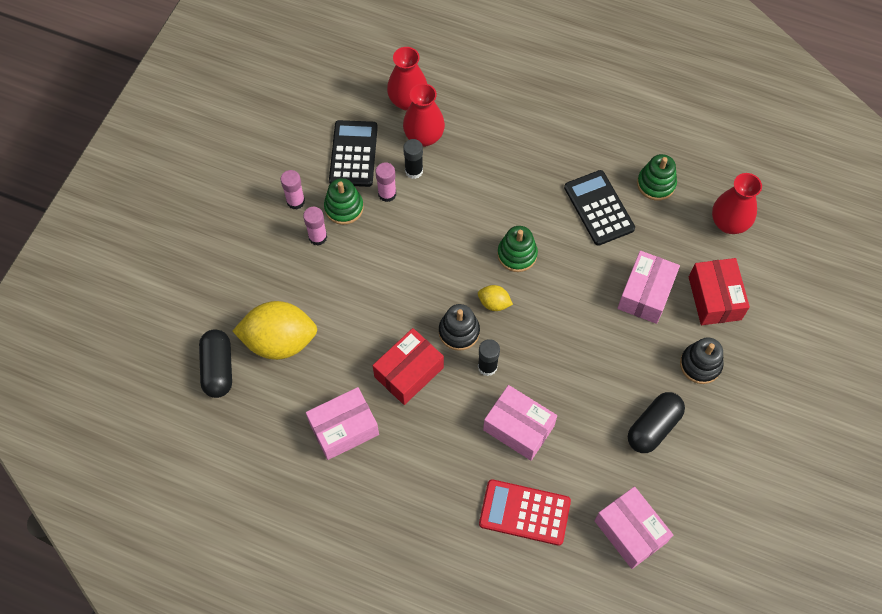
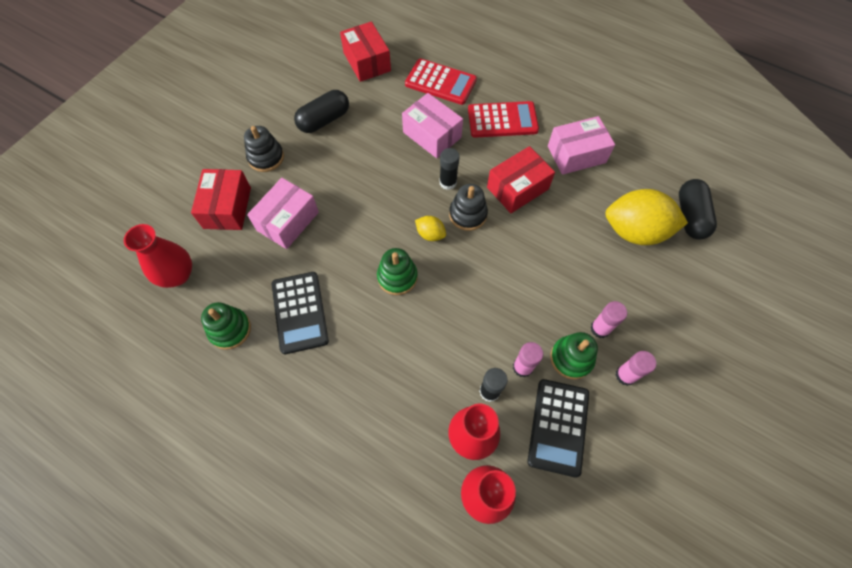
camera: 170 degrees left, 0 degrees up
pink box [595,487,673,569] -> red box [340,22,391,82]
none -> red calculator [468,101,539,138]

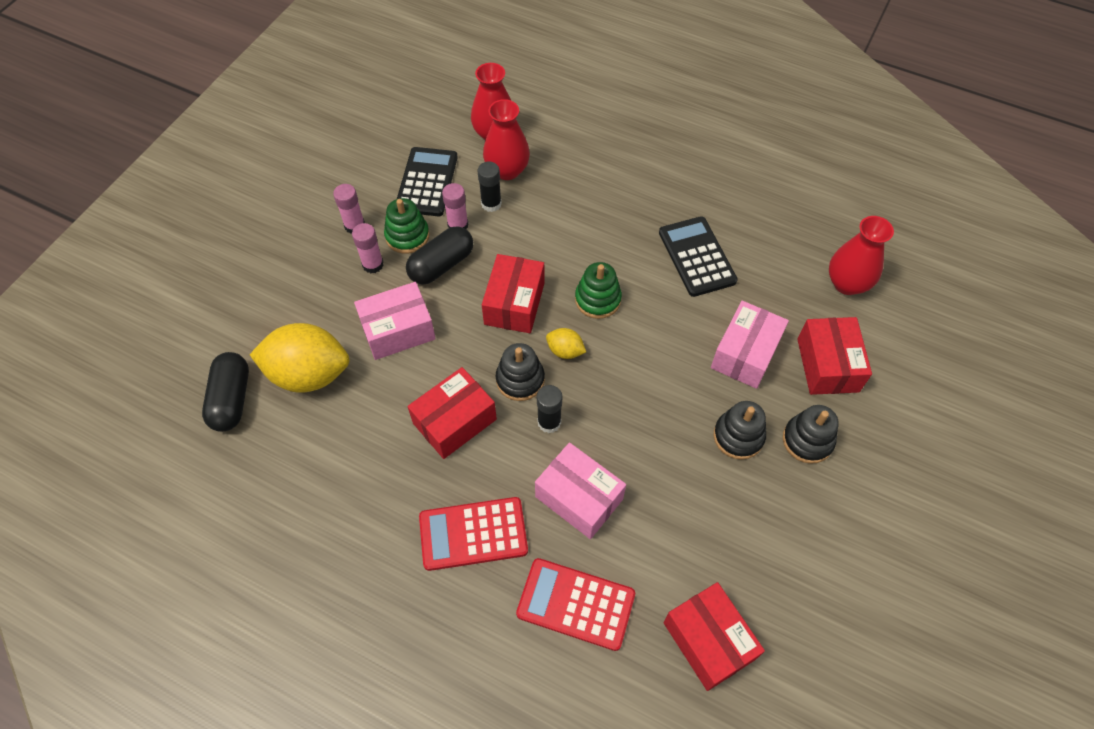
camera: 175 degrees right, 5 degrees down
green stacking toy [201,302,251,350] -> none
black capsule [294,90,349,133] -> black capsule moved to [406,226,473,284]
pink box [548,116,615,175] -> pink box moved to [354,282,436,360]
none -> red box [482,254,544,333]
none -> black stacking toy [714,401,766,460]

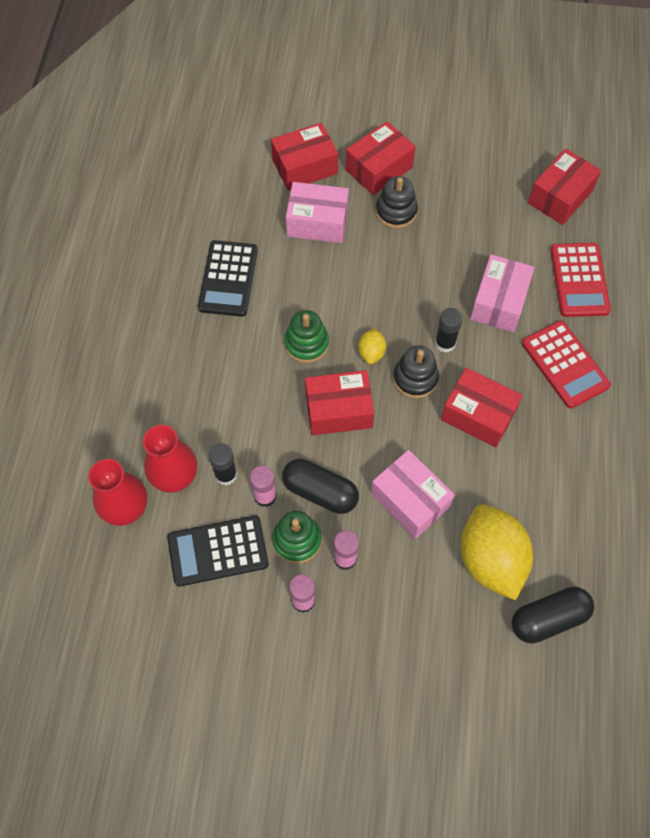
camera: 110 degrees left, 5 degrees up
black calculator [659,216,738,297] -> black calculator turned 45 degrees counterclockwise [198,240,258,317]
black stacking toy [783,405,839,464] -> red box [346,121,416,195]
red vase [829,216,894,295] -> none

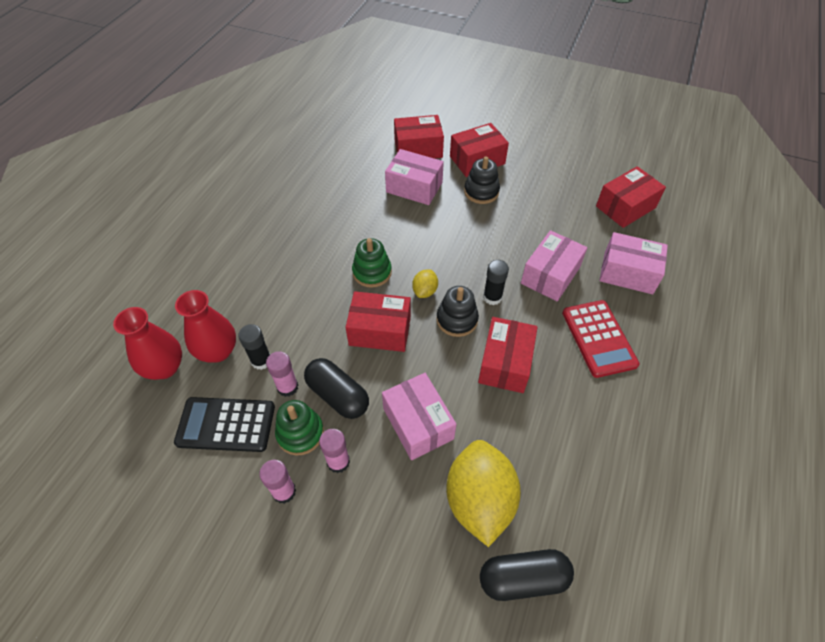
camera: 15 degrees right, 10 degrees down
black calculator [198,240,258,317] -> none
red box [441,368,523,448] -> red box turned 60 degrees clockwise [478,317,538,393]
red calculator [550,243,611,317] -> pink box [599,232,668,294]

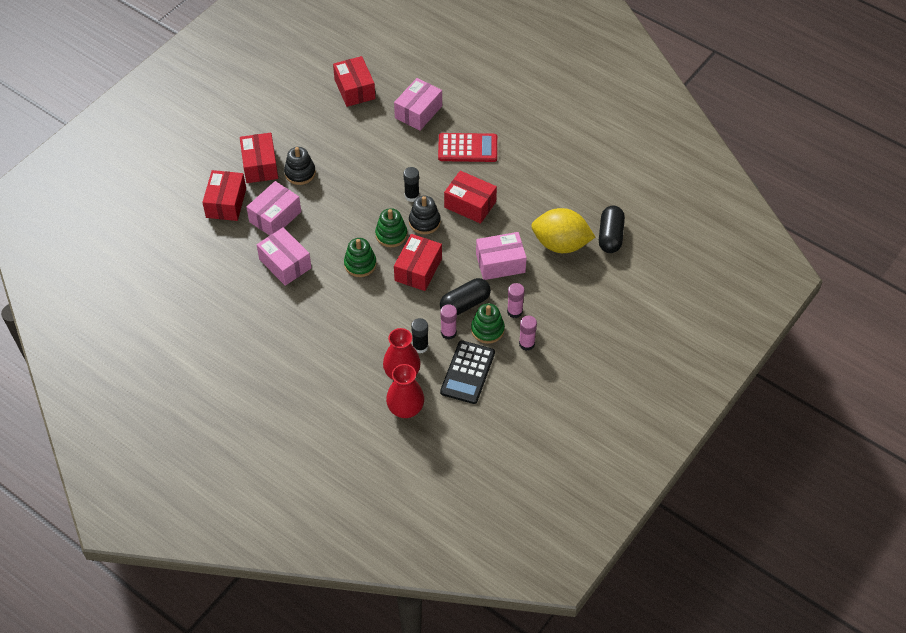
camera: 75 degrees left, 0 degrees up
yellow lemon [412,270,438,298] -> green stacking toy [375,208,407,247]
pink box [521,230,587,301] -> pink box moved to [257,227,312,286]

